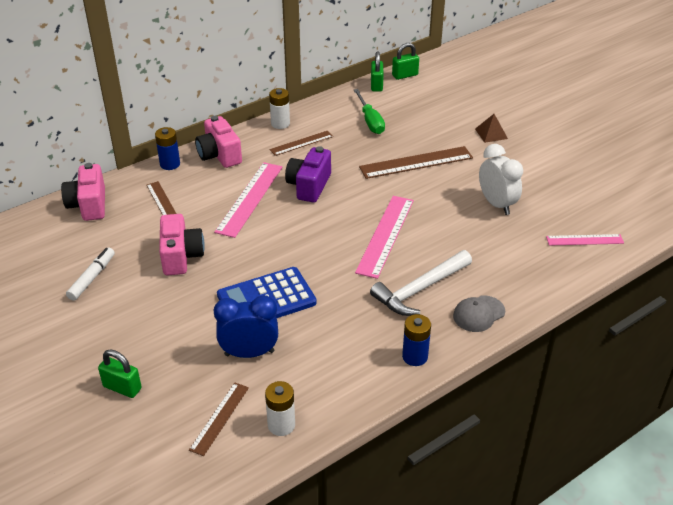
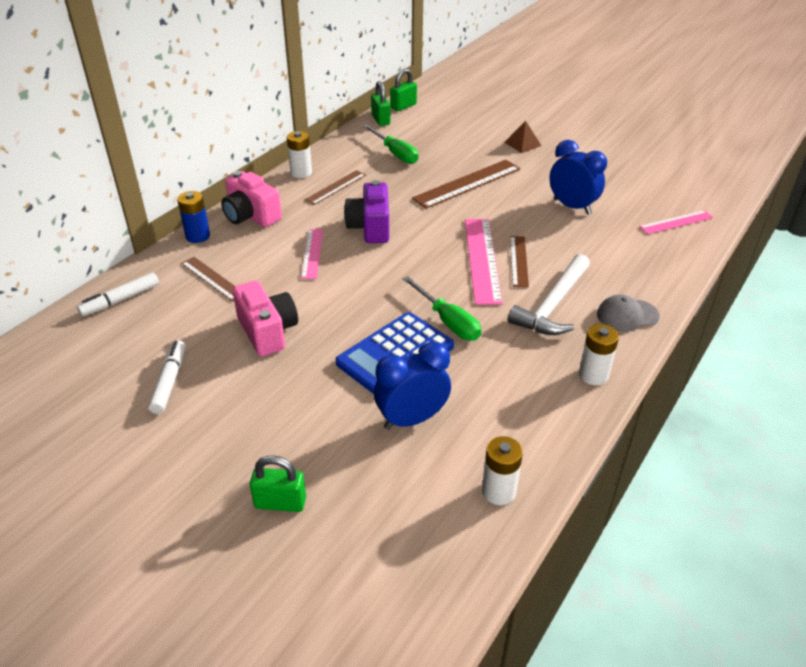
camera: 20 degrees left, 0 degrees up
pink camera [61,163,105,221] -> white marker [77,272,159,316]
brown ruler [189,383,249,456] -> brown ruler moved to [510,236,529,288]
pink ruler [214,162,283,238] -> pink ruler [301,229,323,279], size x0.60
blue battery [402,314,431,366] -> white battery [579,324,619,385]
grey cap [453,295,505,332] -> grey cap turned 45 degrees clockwise [597,295,660,331]
white clock [479,144,523,215] -> blue clock [550,140,607,215]
none -> green screwdriver [403,276,481,341]

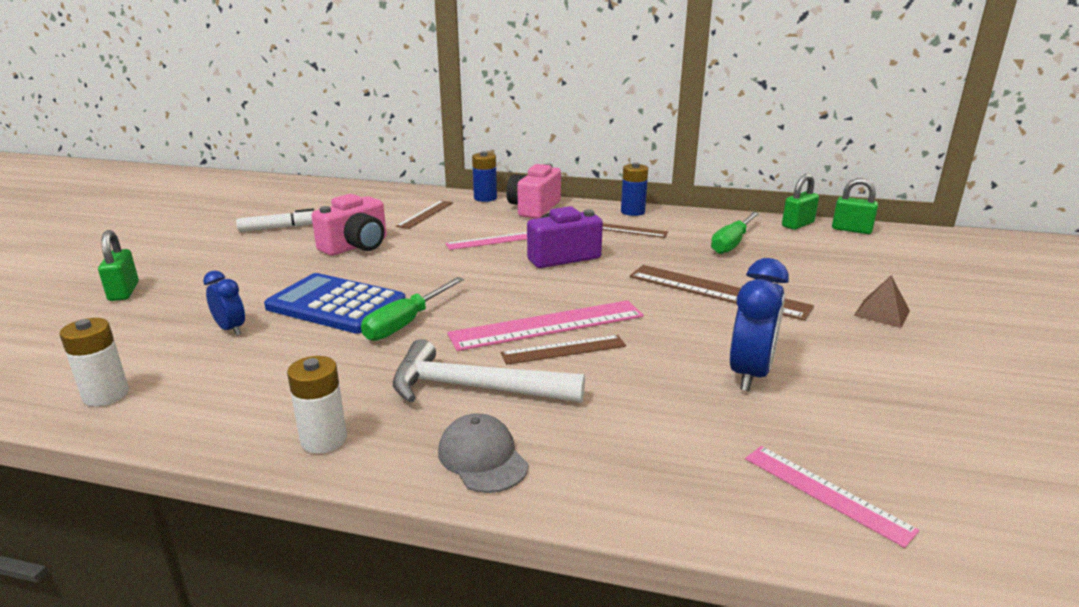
camera: 70 degrees right, 15 degrees down
white marker [77,272,159,316] -> none
white battery [287,131,312,178] -> blue battery [621,163,648,216]
blue clock [374,342,451,430] -> blue clock [203,270,245,336], size x0.58

